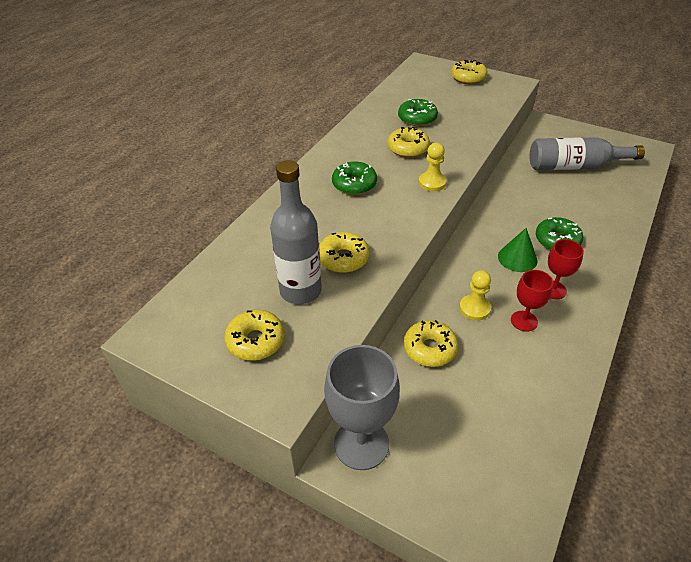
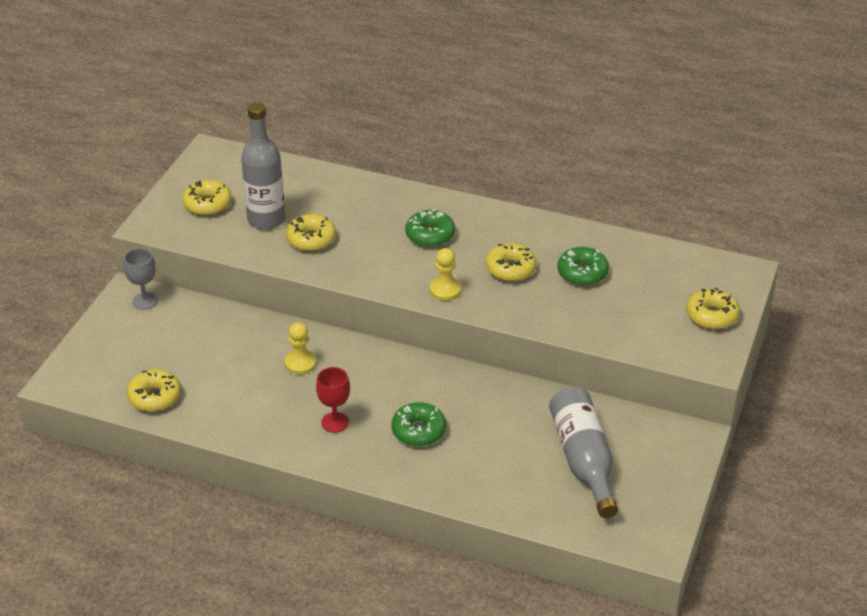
camera: 80 degrees right, 5 degrees down
grey goblet [324,345,400,470] -> grey goblet [124,248,158,310], size x0.57
yellow donut [404,320,458,367] -> yellow donut moved to [127,369,181,412]
green cone [498,228,538,272] -> none
red goblet [511,270,553,332] -> none

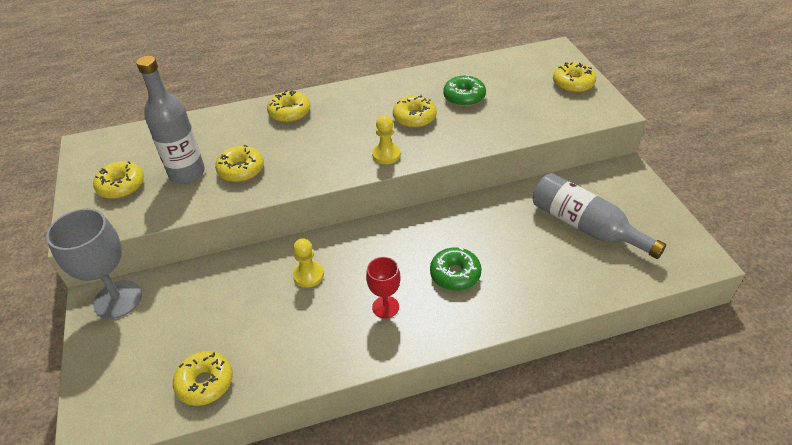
camera: 35 degrees left, 5 degrees up
grey goblet [124,248,158,310] -> grey goblet [46,208,142,319], size x1.77
green donut [405,209,455,247] -> none
none -> yellow donut [267,90,310,123]

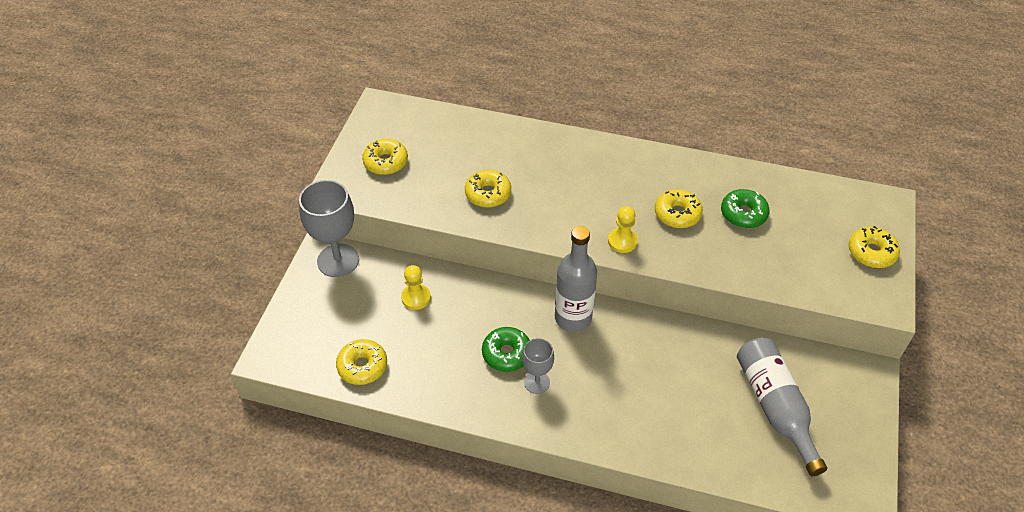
camera: 30 degrees right, 5 degrees up
grey bottle [136,56,205,184] -> grey bottle moved to [555,226,597,332]
yellow donut [267,90,310,123] -> none
yellow pawn [293,238,324,288] -> yellow pawn moved to [401,265,431,310]
red goblet [366,257,401,319] -> grey goblet [522,338,554,394]
green donut [430,247,482,291] -> green donut moved to [482,327,530,372]

